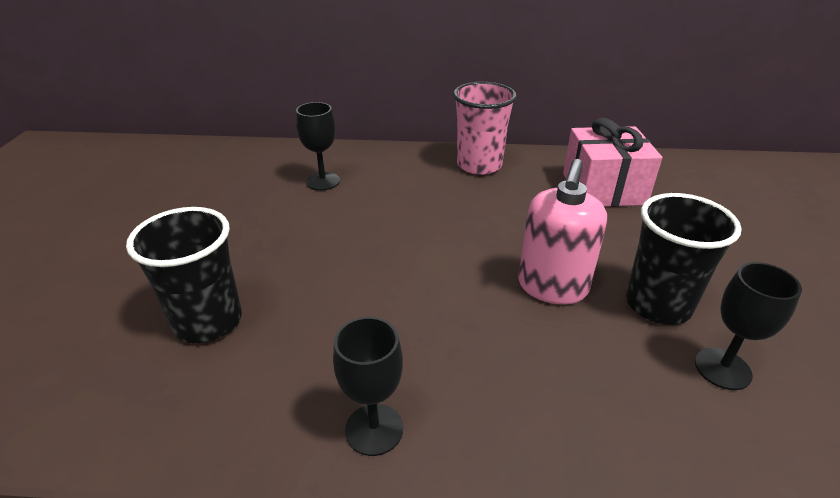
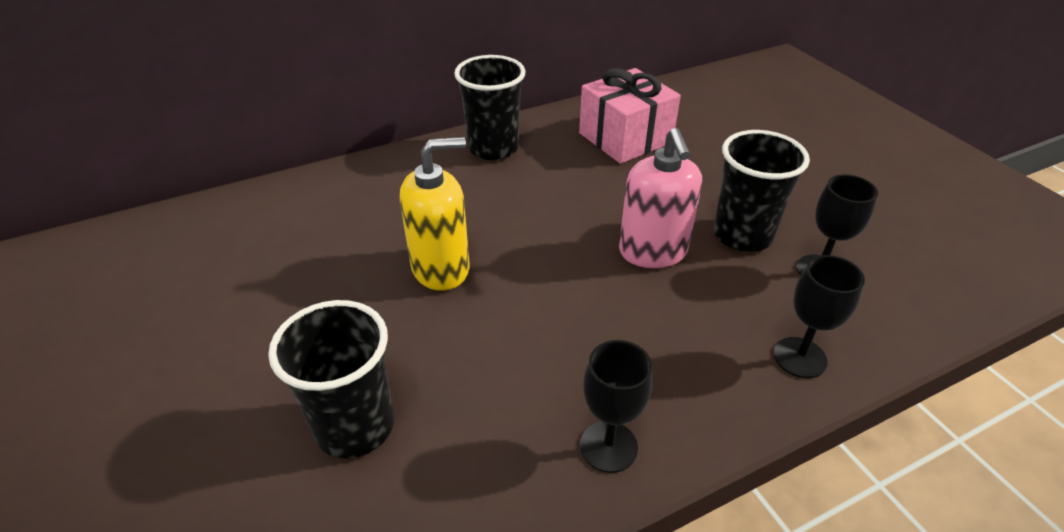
camera: 30 degrees left, 5 degrees up
black goblet [296,102,340,191] -> black goblet moved to [774,255,865,378]
pink cup [453,82,517,175] -> black cup [454,55,526,160]
none -> yellow soap dispenser [400,137,470,291]

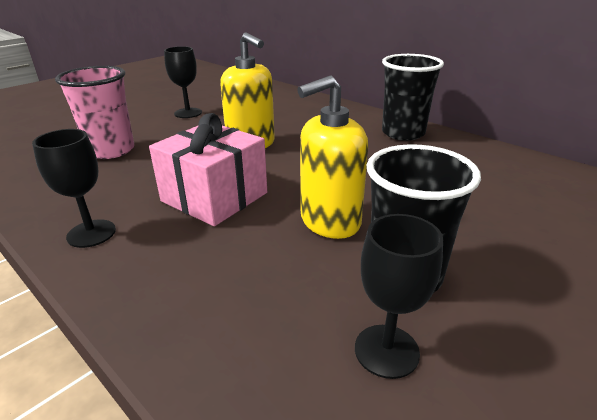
camera: 70 degrees right, 10 degrees down
black cup [268,300,394,458] -> pink cup [55,66,134,159]
pink gift [579,68,681,164] -> pink gift moved to [149,113,267,226]
pink soap dispenser [619,128,702,268] -> yellow soap dispenser [297,75,368,239]
black goblet [774,255,865,378] -> black goblet moved to [164,46,202,118]

